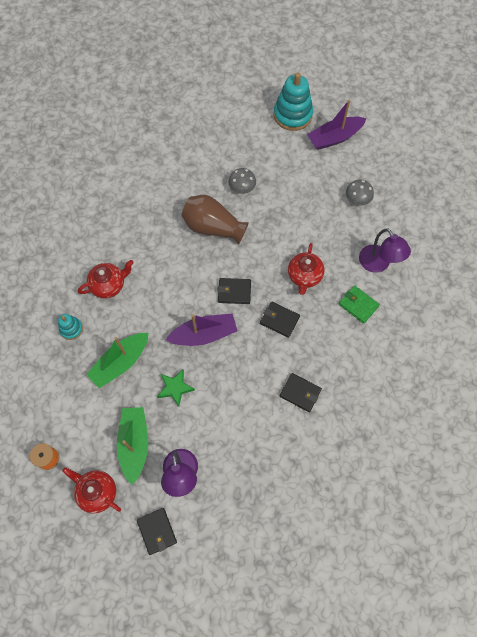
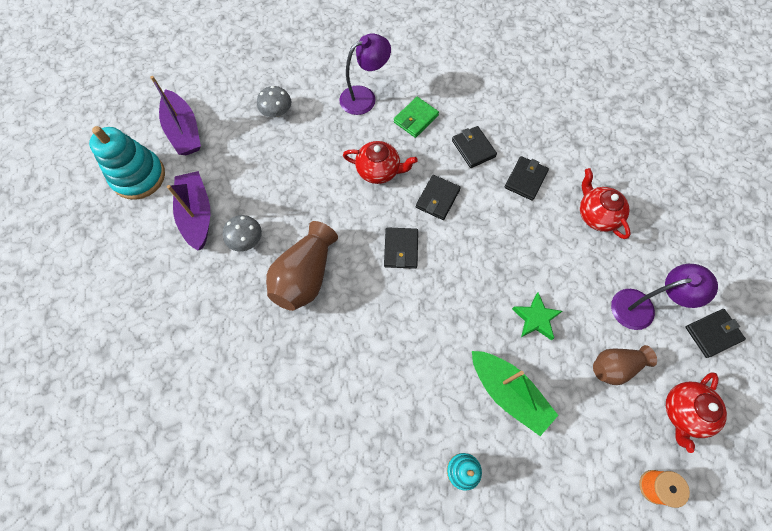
camera: 90 degrees left, 0 degrees up
red teapot [78,260,134,299] -> red teapot moved to [580,168,631,239]
green boat [117,407,148,485] -> brown vase [593,345,657,385]
purple boat [165,313,238,346] -> purple boat moved to [167,171,210,251]
none -> black wallet [452,126,497,168]

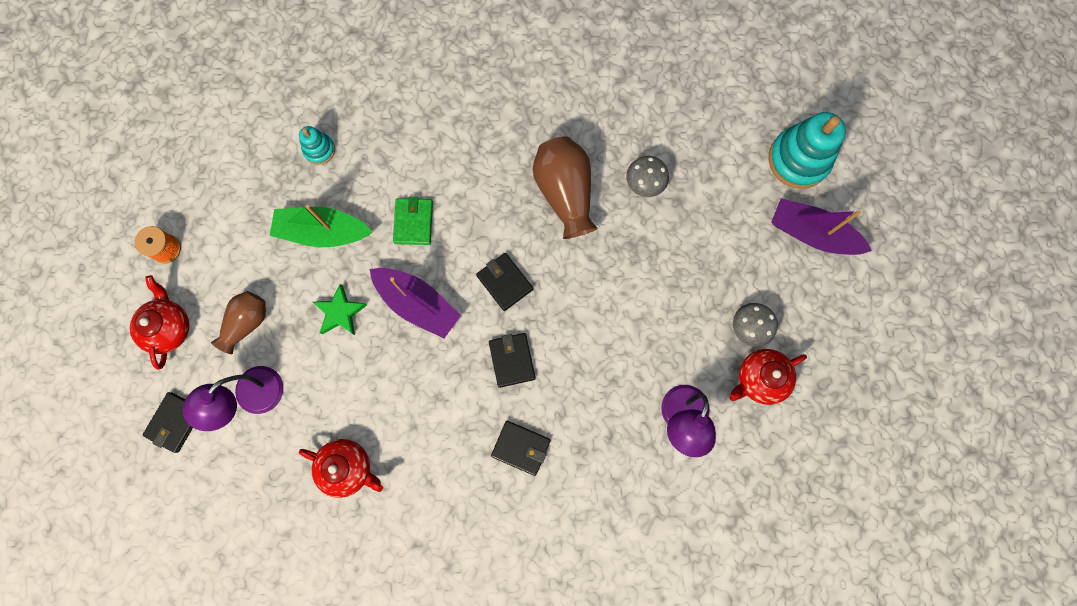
camera: 140 degrees right, 10 degrees up
purple boat [167,171,210,251] -> purple boat moved to [370,268,461,338]
red teapot [343,141,418,184] -> red teapot moved to [730,349,807,405]
green wallet [394,97,439,138] -> green wallet moved to [393,197,433,245]
black wallet [504,156,549,201] -> none

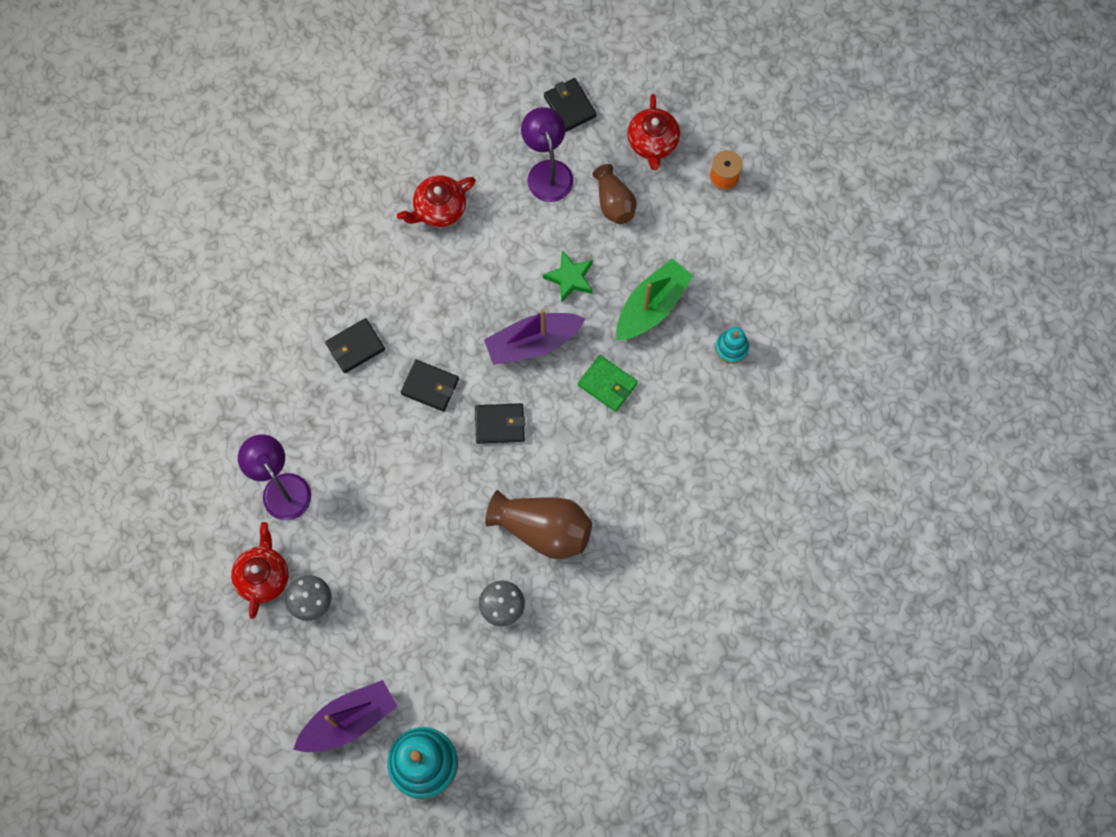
camera: 125 degrees right, 5 degrees down
red teapot [130,275,189,370] -> red teapot turned 60 degrees clockwise [627,94,680,170]

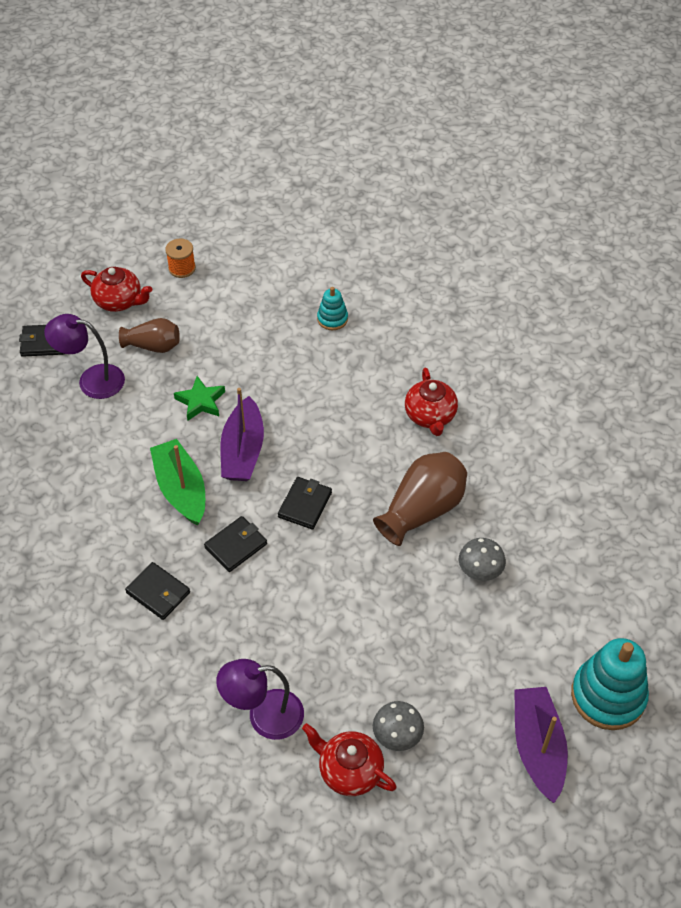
camera: 65 degrees left, 20 degrees down
black wallet [326,318,385,373] -> black wallet turned 45 degrees counterclockwise [125,562,190,620]
red teapot [397,175,476,227] -> red teapot moved to [405,368,458,436]
green wallet [578,355,638,412] -> none
green boat [616,259,694,340] -> green boat moved to [150,439,205,526]

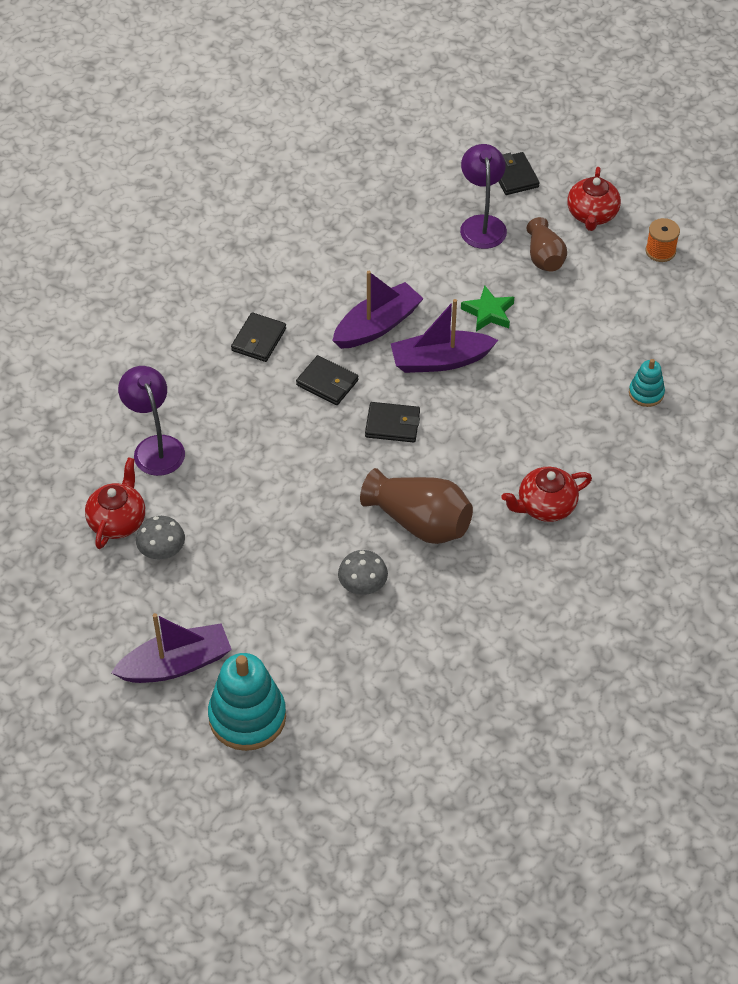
camera: 75 degrees right, 0 degrees up
green boat [150,439,205,526] -> purple boat [332,271,424,349]

